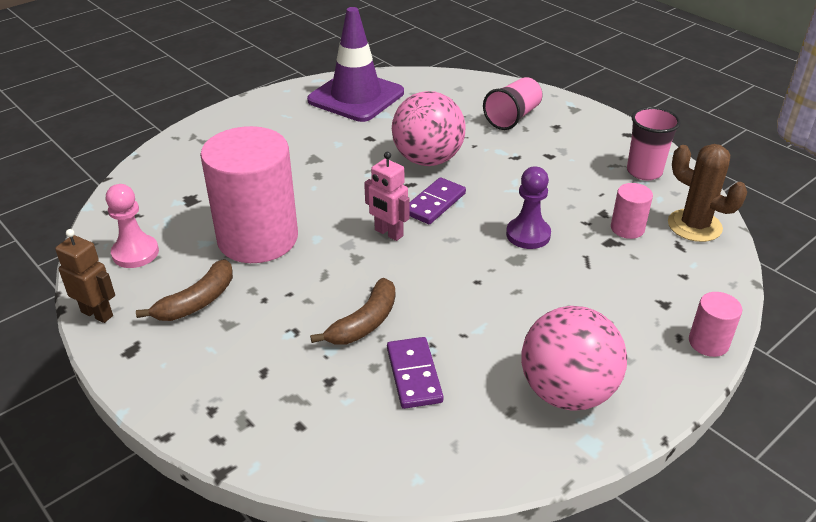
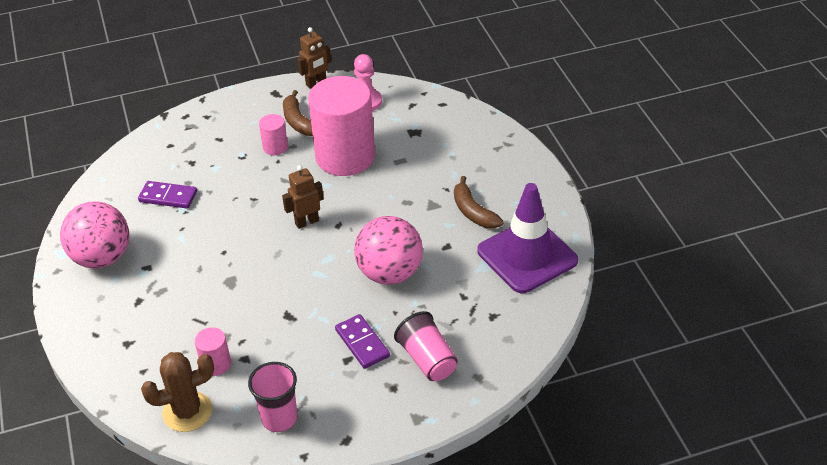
camera: 115 degrees right, 5 degrees up
brown banana [310,278,395,345] -> brown banana moved to [454,176,504,228]
pink robot [364,152,410,241] -> brown robot [282,165,324,229]
purple domino [409,177,466,224] -> purple domino moved to [335,314,390,369]
purple pawn [506,166,551,249] -> none
pink cylinder [689,292,742,357] -> pink cylinder moved to [259,114,288,155]

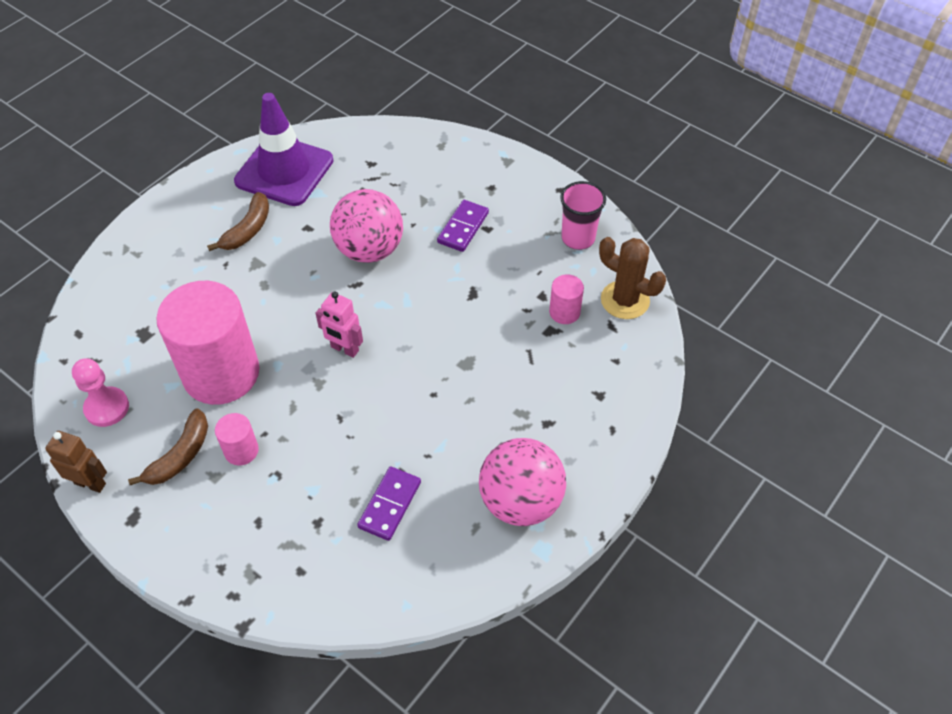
camera: 125 degrees left, 10 degrees up
purple domino [138,181,197,209] -> purple domino turned 45 degrees clockwise [357,466,421,541]
brown robot [282,165,324,229] -> pink robot [316,291,363,358]
pink cup [394,311,458,381] -> none

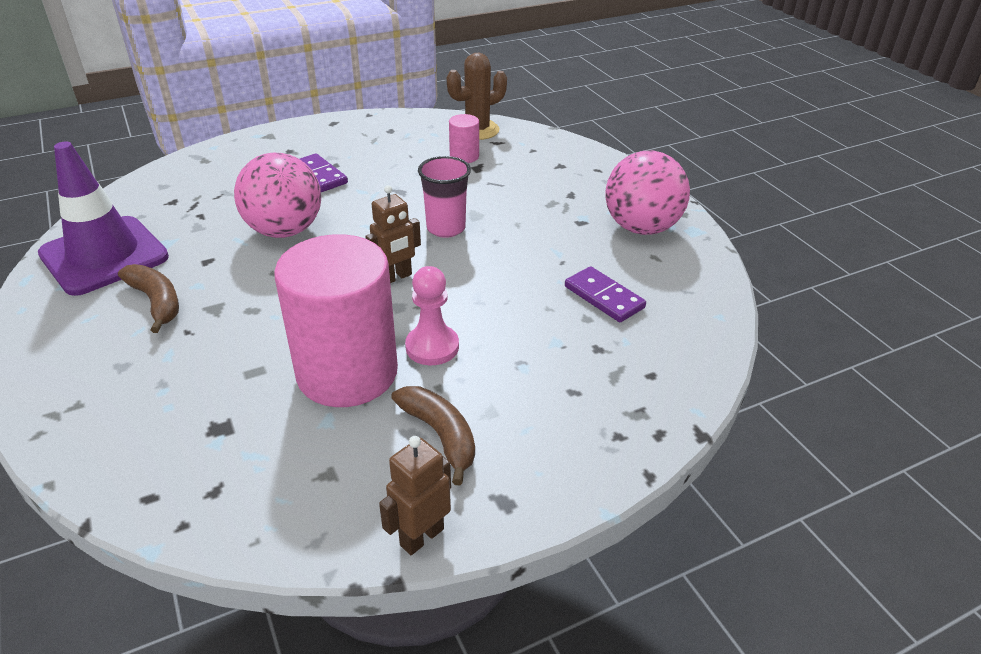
camera: 65 degrees left, 15 degrees down
pink pawn [72,358,129,427] -> pink pawn moved to [405,266,459,365]
pink cylinder [215,413,259,466] -> none
pink robot [316,291,363,358] -> brown robot [365,185,421,283]
pink cup [560,181,606,250] -> pink cup moved to [418,156,471,238]

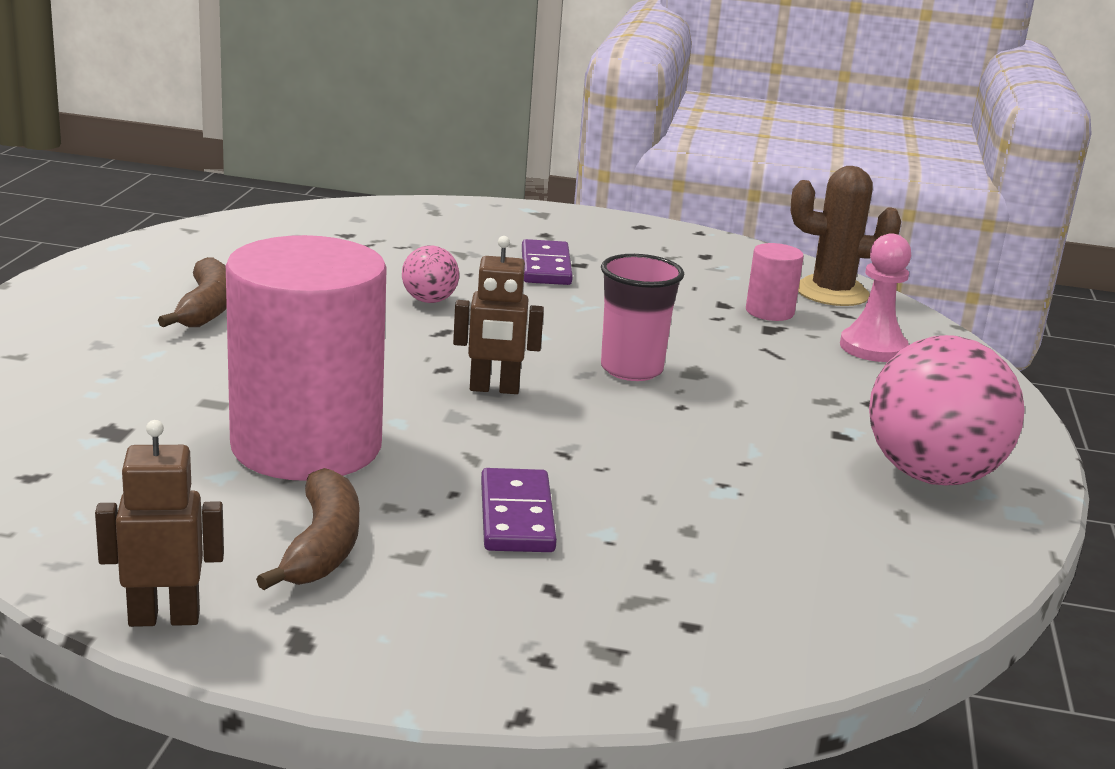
camera: 35 degrees right, 15 degrees down
purple traffic cone [38,141,169,296] -> none
pink ball [234,153,321,238] -> pink ball [402,245,459,303], size x0.48
pink pawn [405,266,459,365] -> pink pawn moved to [840,233,911,362]
purple domino [565,266,646,322] -> purple domino moved to [481,468,557,552]

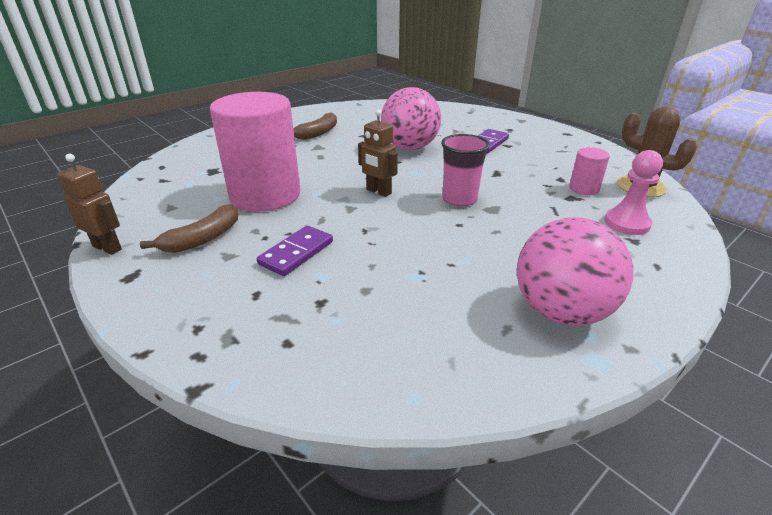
camera: 40 degrees right, 10 degrees up
pink ball [402,245,459,303] -> pink ball [381,87,441,150], size x2.10

